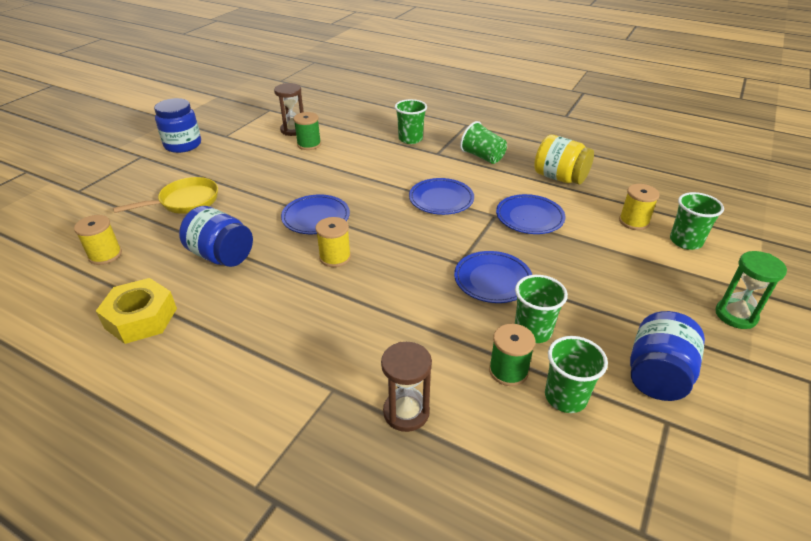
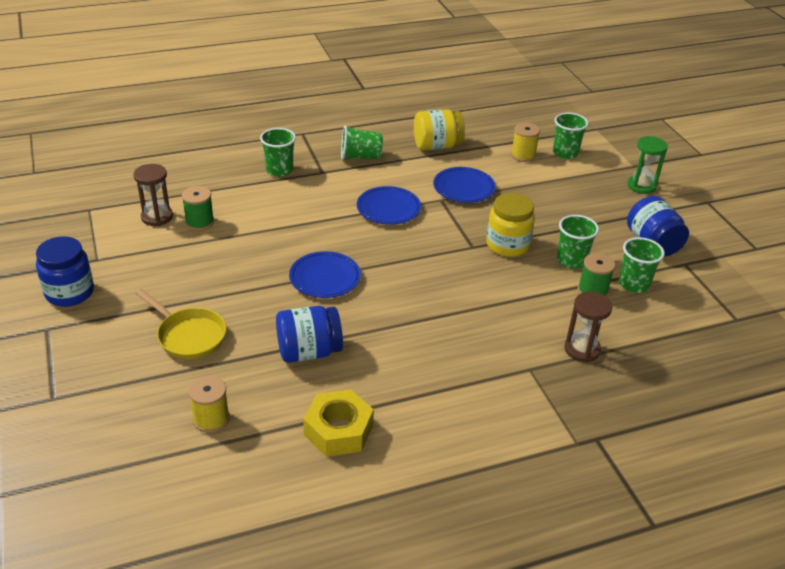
camera: 50 degrees left, 0 degrees up
yellow pan [113,177,218,214] -> yellow pan turned 120 degrees clockwise [135,289,227,359]
yellow spool [316,217,351,267] -> none
blue plate [454,251,532,303] -> yellow jar [486,193,535,257]

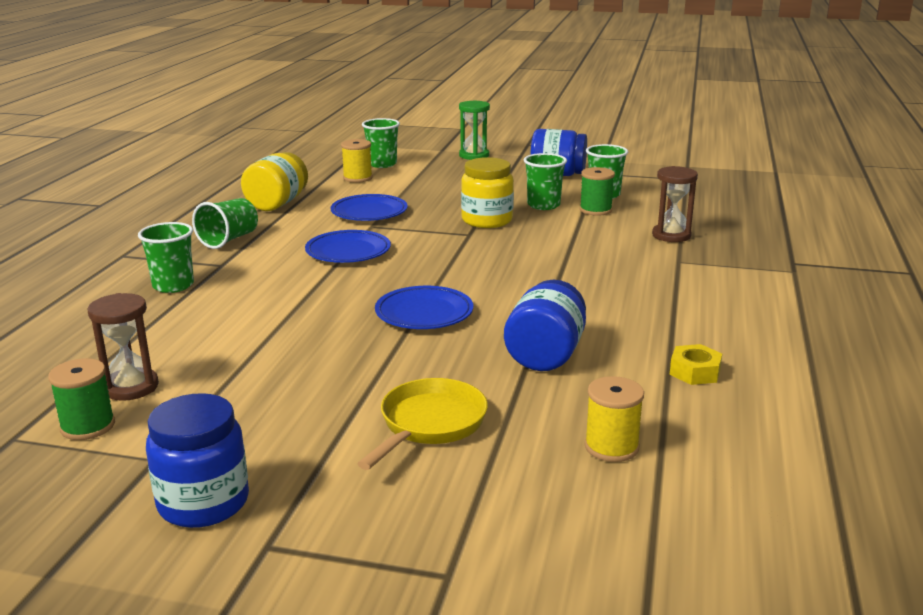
camera: 55 degrees left, 15 degrees down
yellow pan [135,289,227,359] -> yellow pan turned 45 degrees counterclockwise [357,378,488,470]
green spool [182,186,214,231] -> green spool moved to [48,358,115,440]
yellow nut [303,389,374,457] -> yellow nut [670,344,722,385], size x0.59

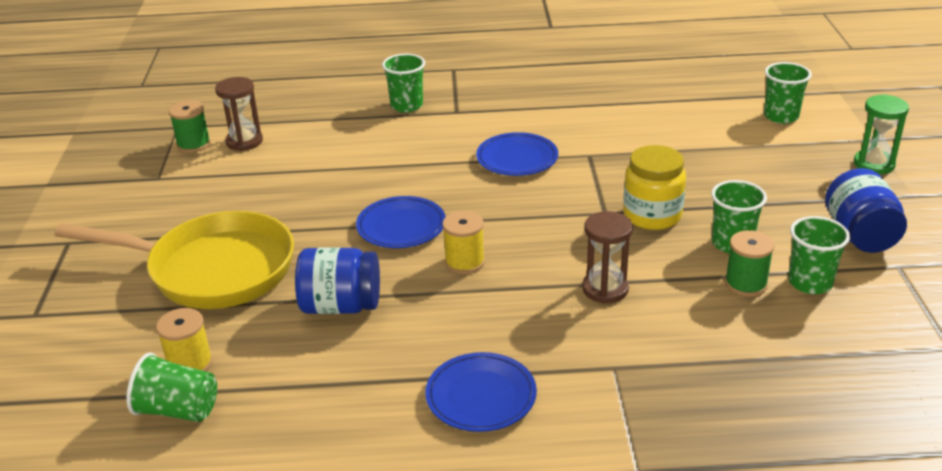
camera: 75 degrees right, 10 degrees up
blue jar [146,393,249,528] -> none
green cup [192,198,258,249] -> green cup moved to [126,353,217,422]
yellow jar [241,152,308,211] -> none
blue plate [330,194,407,221] -> blue plate moved to [425,352,537,432]
yellow spool [341,139,373,183] -> yellow spool moved to [442,211,485,274]
yellow pan [357,378,488,470] -> yellow pan [54,211,294,309], size x1.74
brown hourglass [652,166,698,242] -> brown hourglass moved to [582,211,633,304]
yellow nut [670,344,722,385] -> none

